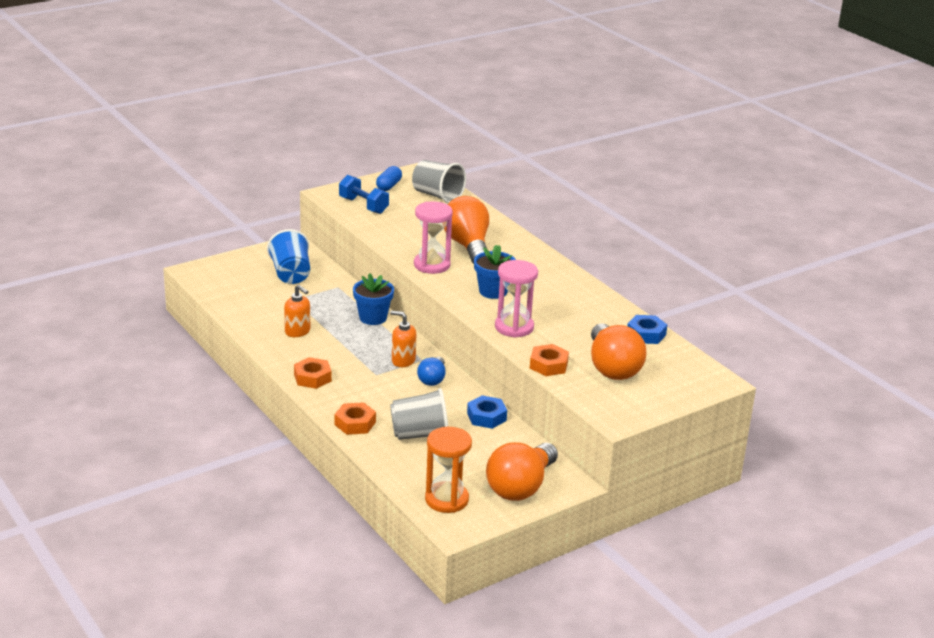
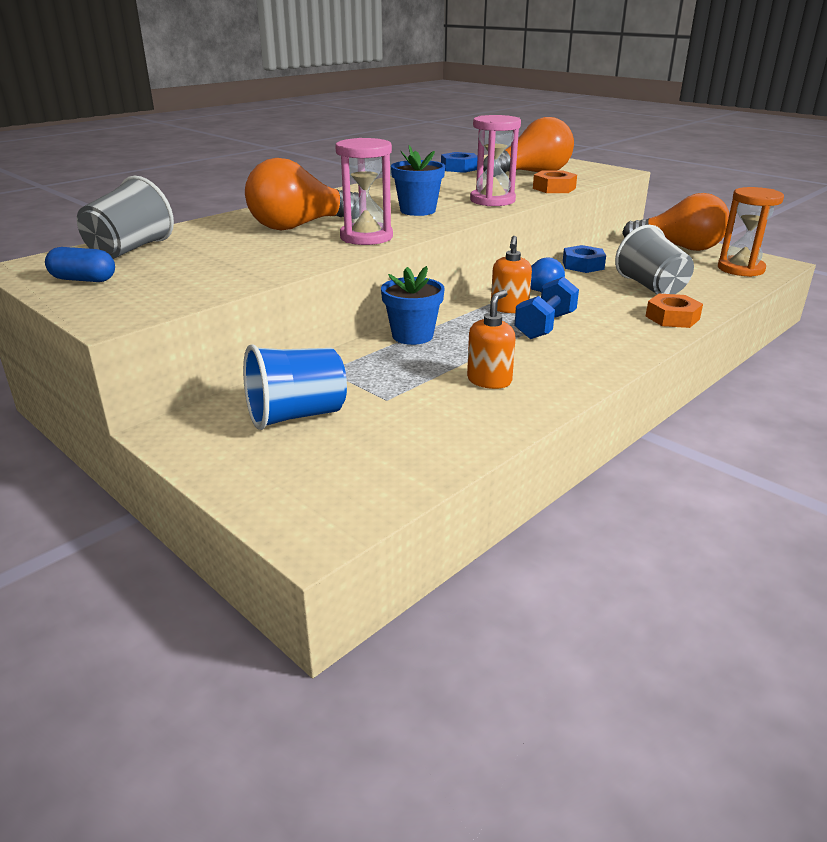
camera: 100 degrees left, 0 degrees up
orange nut [294,357,332,389] -> none
blue dumbbell [339,175,389,214] -> blue dumbbell moved to [514,277,579,339]

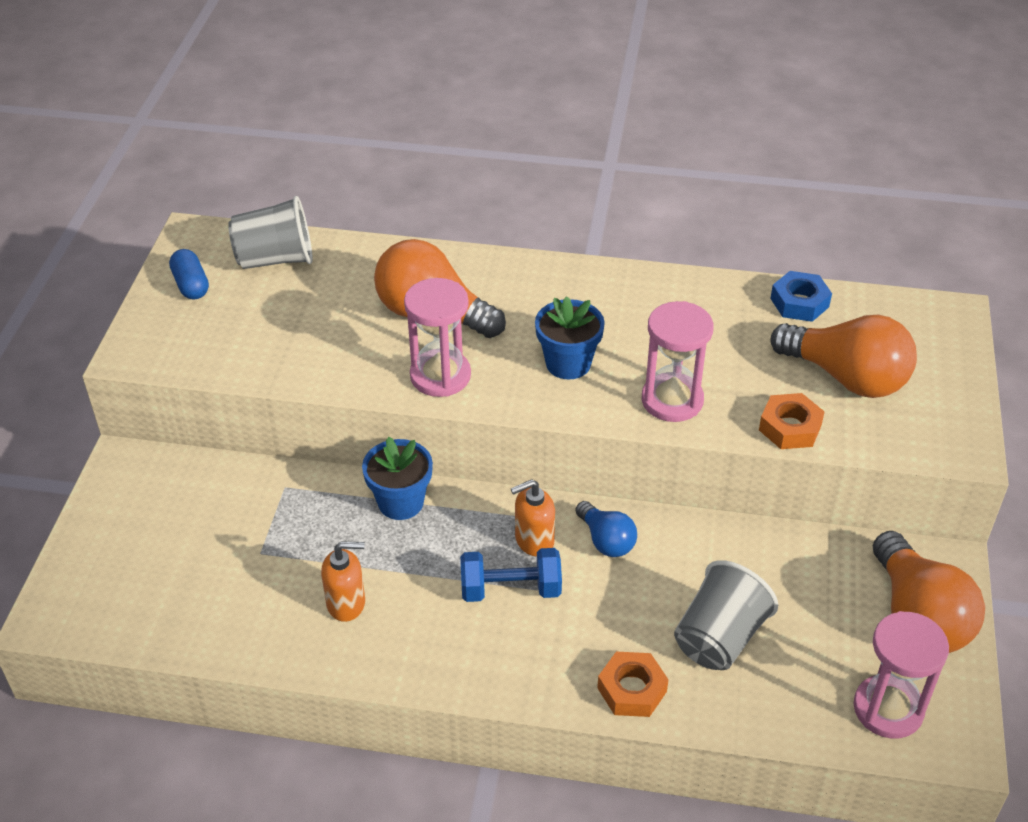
camera: 55 degrees right, 15 degrees up
blue cup [243,344,347,430] -> none
blue nut [563,245,606,273] -> none
orange hourglass [718,187,784,277] -> pink hourglass [854,611,949,738]

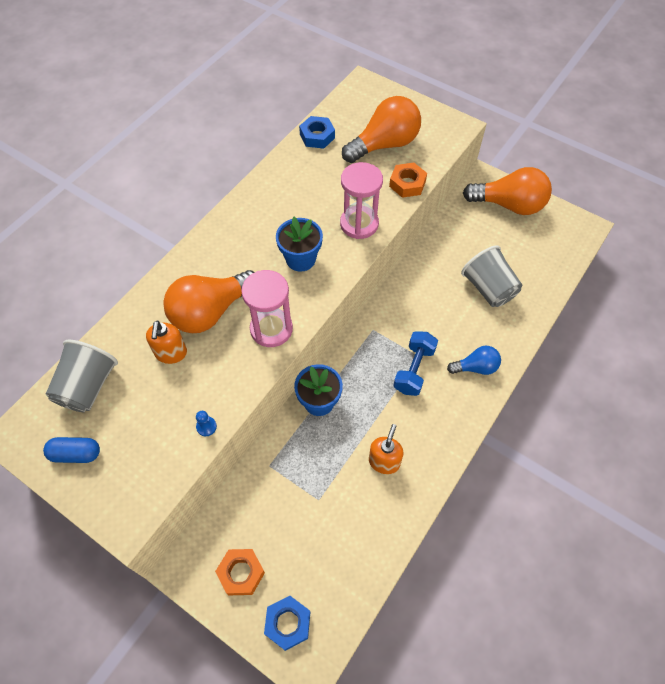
camera: 65 degrees left, 15 degrees up
orange soap dispenser [511,479,555,557] -> orange soap dispenser moved to [146,320,187,364]
blue light bulb [576,501,637,557] -> blue light bulb moved to [447,346,501,375]
orange nut [597,652,669,717] -> orange nut moved to [215,549,265,595]
pink hourglass [854,611,949,738] -> none
none -> blue pawn [196,411,217,436]
none -> blue nut [264,596,310,651]

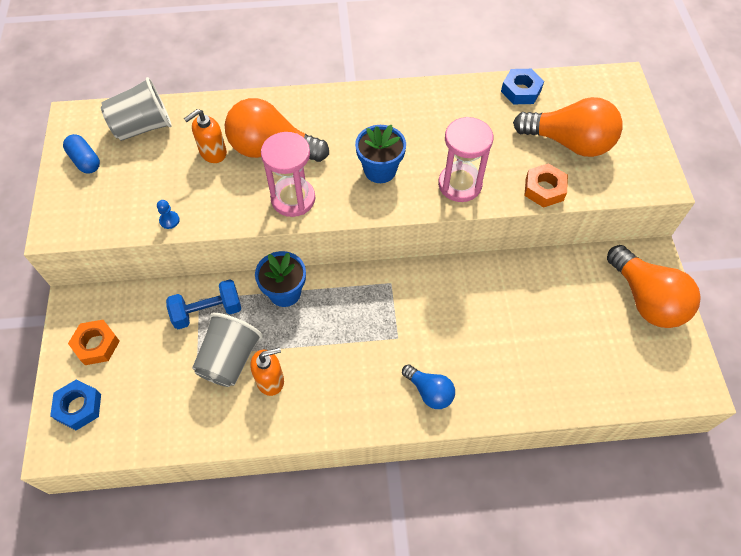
camera: 50 degrees right, 0 degrees up
blue dumbbell [393,331,438,396] -> blue dumbbell moved to [166,280,241,329]
grey cup [461,246,523,307] -> grey cup moved to [192,313,263,387]

